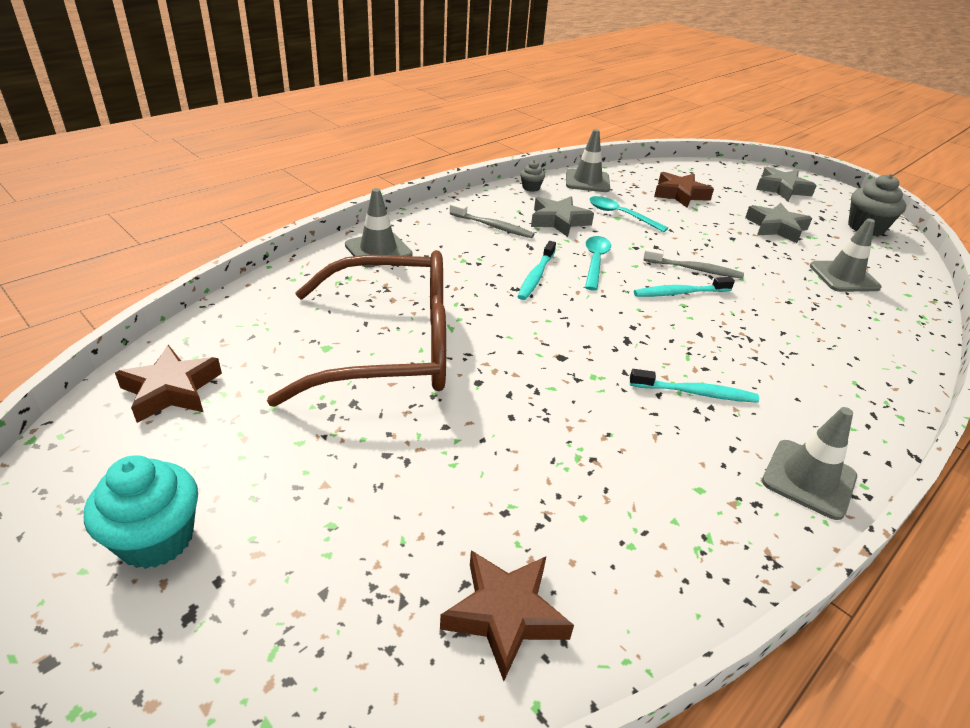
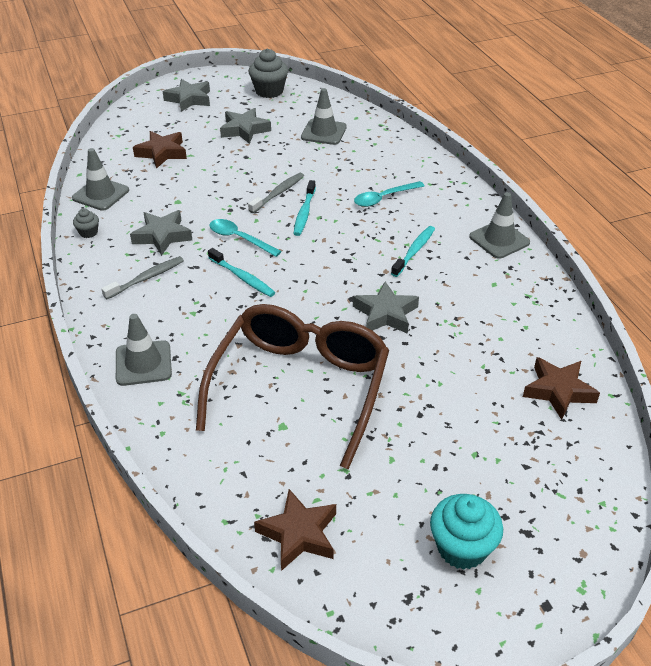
camera: 65 degrees left, 5 degrees up
turquoise spoon [589,196,668,232] -> turquoise spoon moved to [354,181,424,207]
none -> grey star [353,282,419,334]

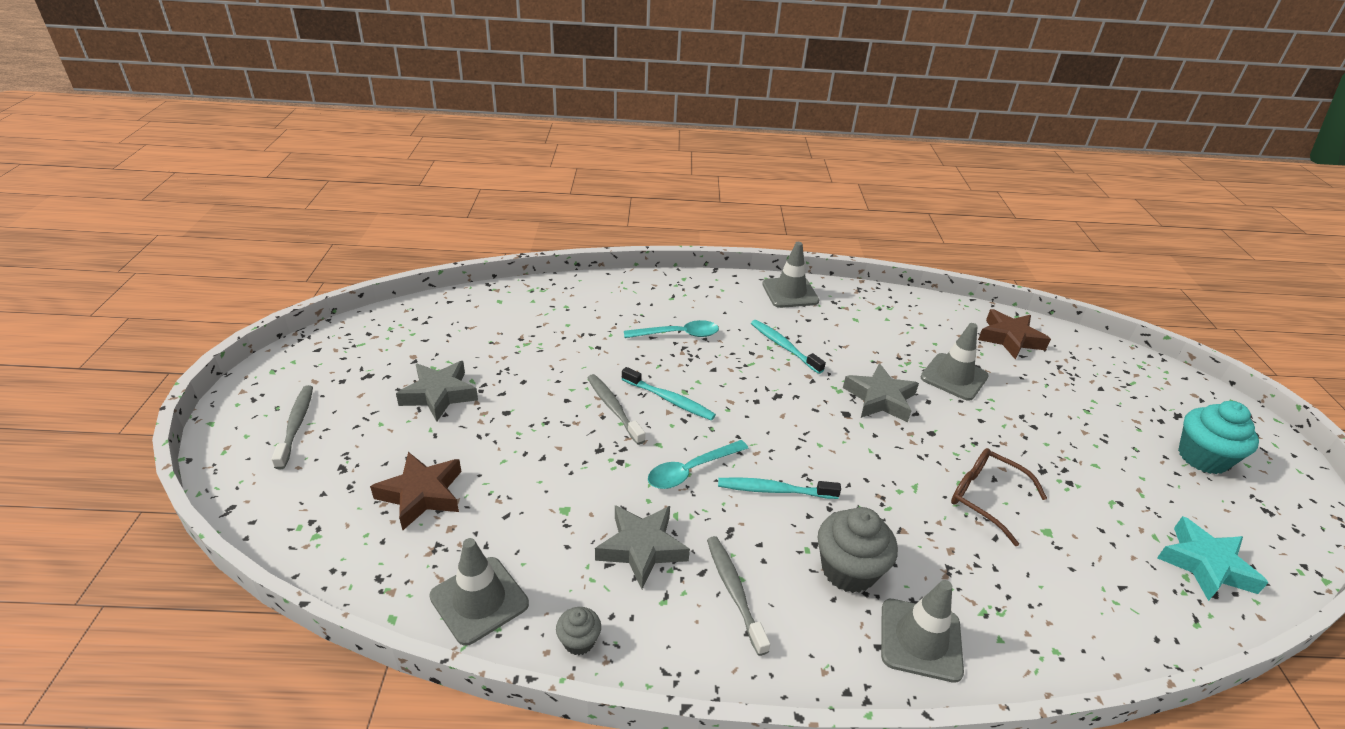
camera: 70 degrees left, 5 degrees down
grey star [163,79,210,112] -> grey toothbrush [272,385,313,469]
brown glasses [196,304,389,469] -> brown glasses [951,448,1047,547], size x0.46
turquoise toothbrush [208,248,275,297] -> turquoise toothbrush turned 150 degrees counterclockwise [718,477,841,499]
grey cupcake [248,49,288,98] -> grey cupcake moved to [817,507,898,593]
brown star [254,489,336,571] -> turquoise star [1157,516,1269,601]
grey traffic cone [301,88,347,145] -> grey traffic cone moved to [921,323,989,401]
turquoise spoon [354,181,424,207] -> turquoise spoon turned 90 degrees counterclockwise [624,320,719,338]

